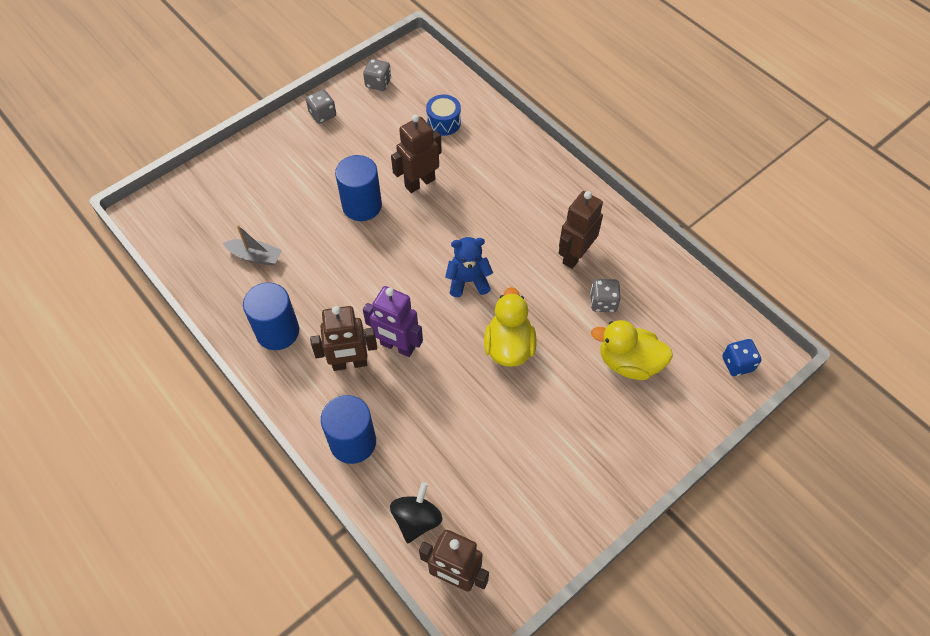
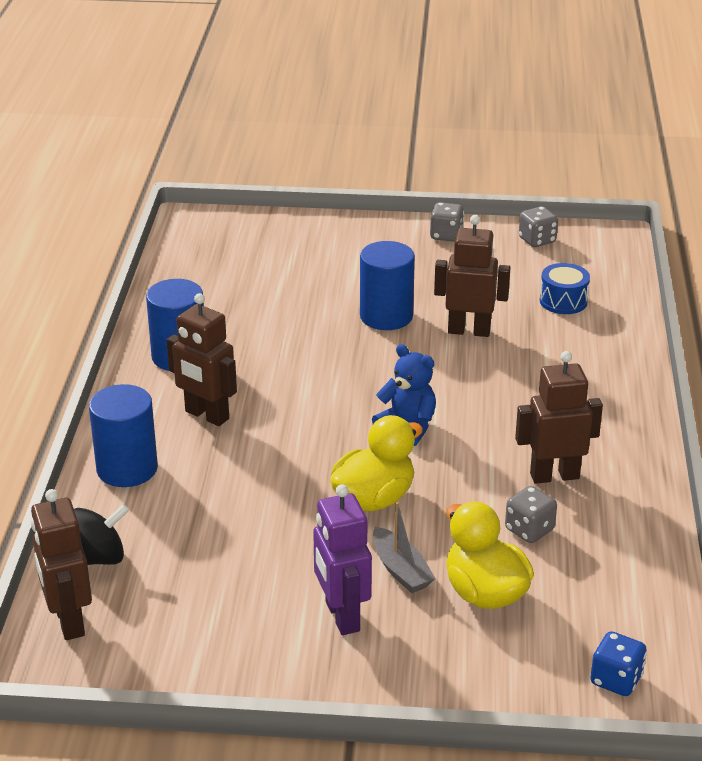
camera: 45 degrees right, 25 degrees down
grey boat [223,225,282,266] -> grey boat moved to [373,502,436,593]
purple robot [363,286,423,357] -> purple robot moved to [313,484,372,635]

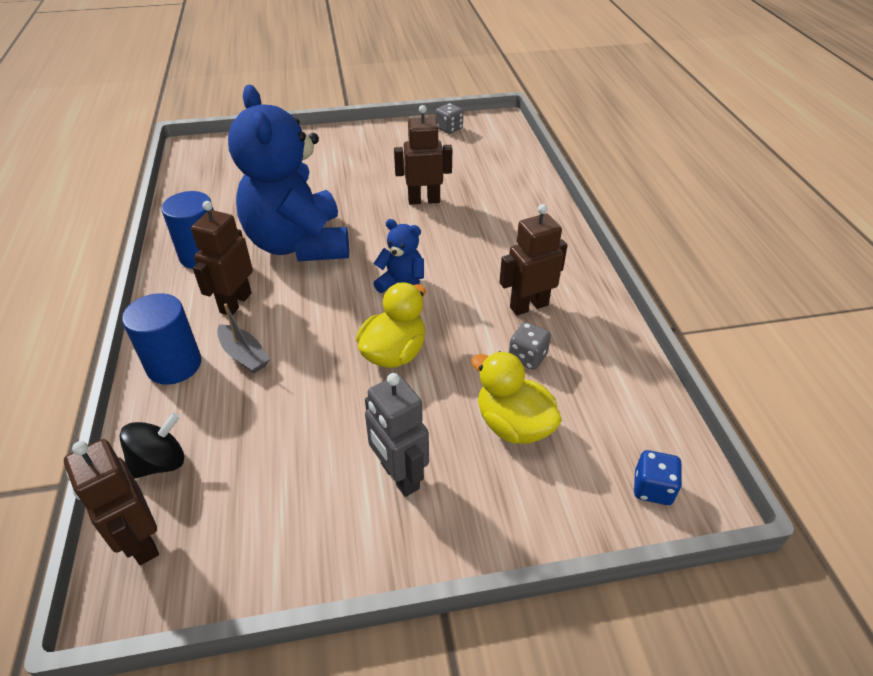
camera: 15 degrees left, 10 degrees up
brown robot [167,293,237,426] -> brown robot turned 90 degrees clockwise [191,201,253,316]
purple robot [313,484,372,635] -> grey robot [365,373,429,497]
blue cylinder [360,241,415,330] -> none
grey boat [373,502,436,593] -> grey boat moved to [217,304,270,373]
grey dice [430,202,464,242] -> none
blue drum [540,263,590,314] -> none
none -> blue teddy bear [228,85,349,261]

